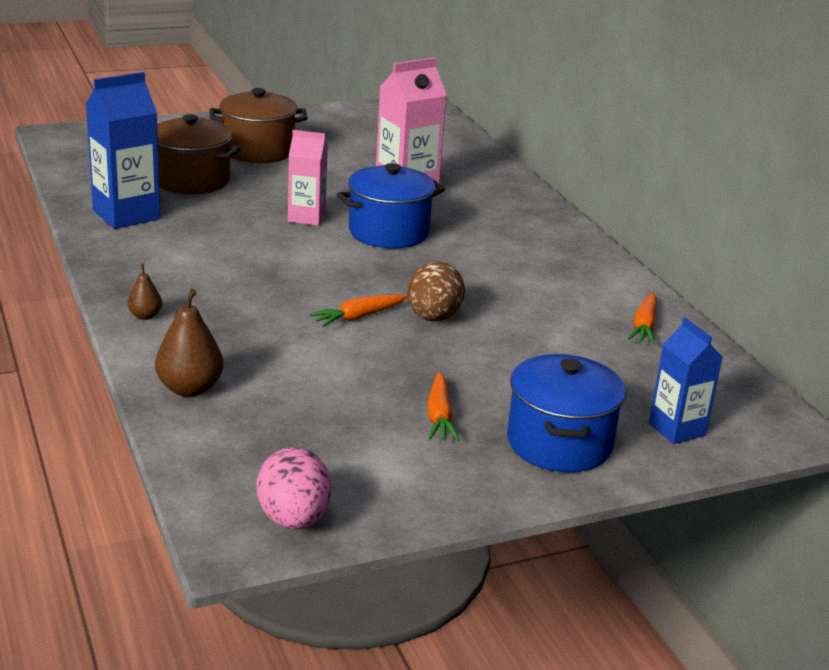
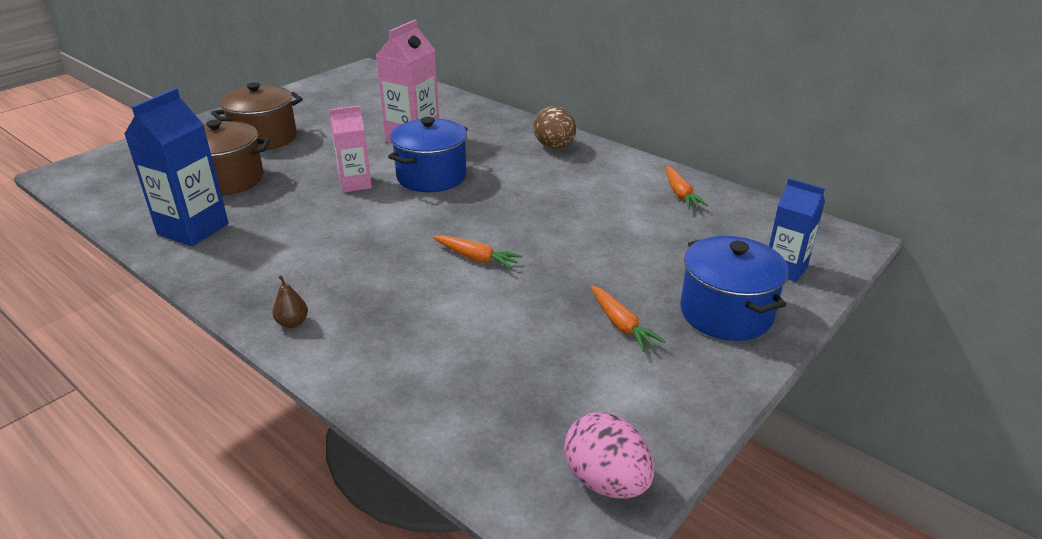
camera: 25 degrees left, 5 degrees up
brown pear [155,288,224,397] -> none
orange carrot [309,294,407,327] -> orange carrot turned 90 degrees counterclockwise [433,235,522,269]
brown egg [407,261,465,321] -> brown egg moved to [533,106,576,149]

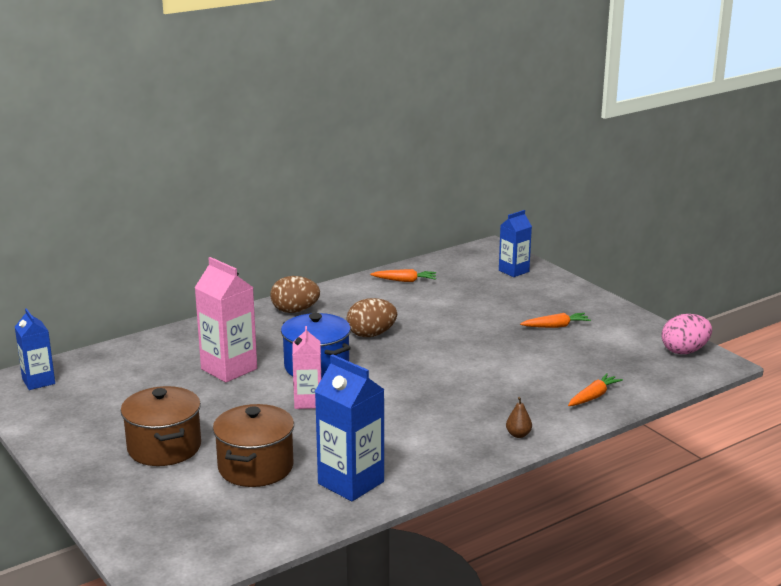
camera: 75 degrees left, 10 degrees down
orange carrot [433,235,522,269] -> orange carrot moved to [568,373,623,406]
blue pot [680,236,789,341] -> none
none -> blue carton [15,308,55,390]
none -> brown egg [346,298,397,337]

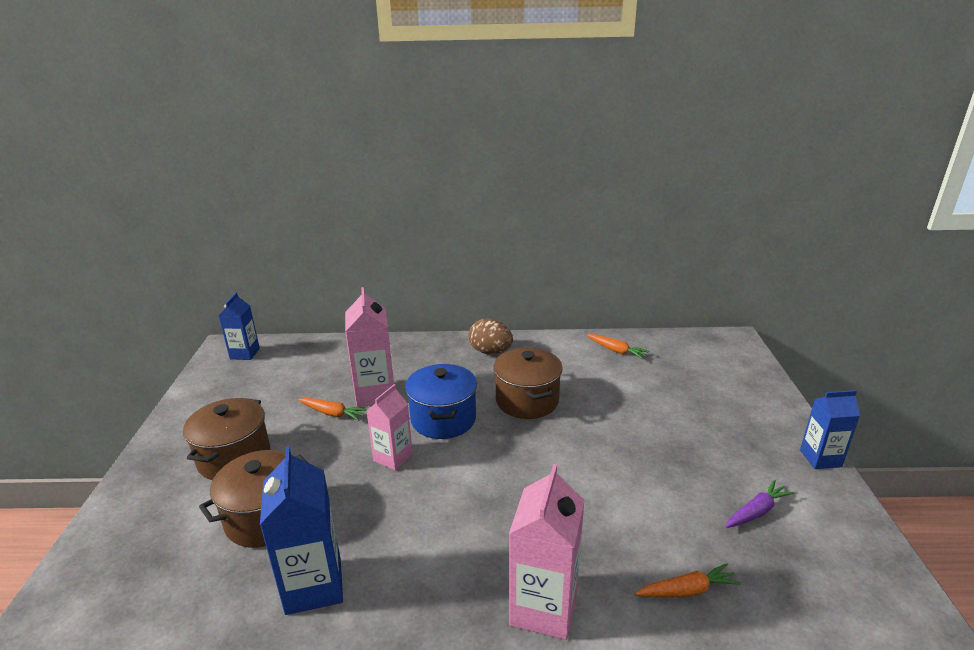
camera: 35 degrees right, 5 degrees up
brown egg [346,298,397,337] -> brown pot [493,348,563,419]
blue carton [499,210,532,277] -> blue carton moved to [800,390,860,469]
brown pear [506,397,532,438] -> pink carton [509,464,584,640]
orange carrot [520,313,591,328] -> orange carrot moved to [299,398,368,421]
pink egg [661,314,712,354] -> none
none -> purple carrot [725,480,794,528]

